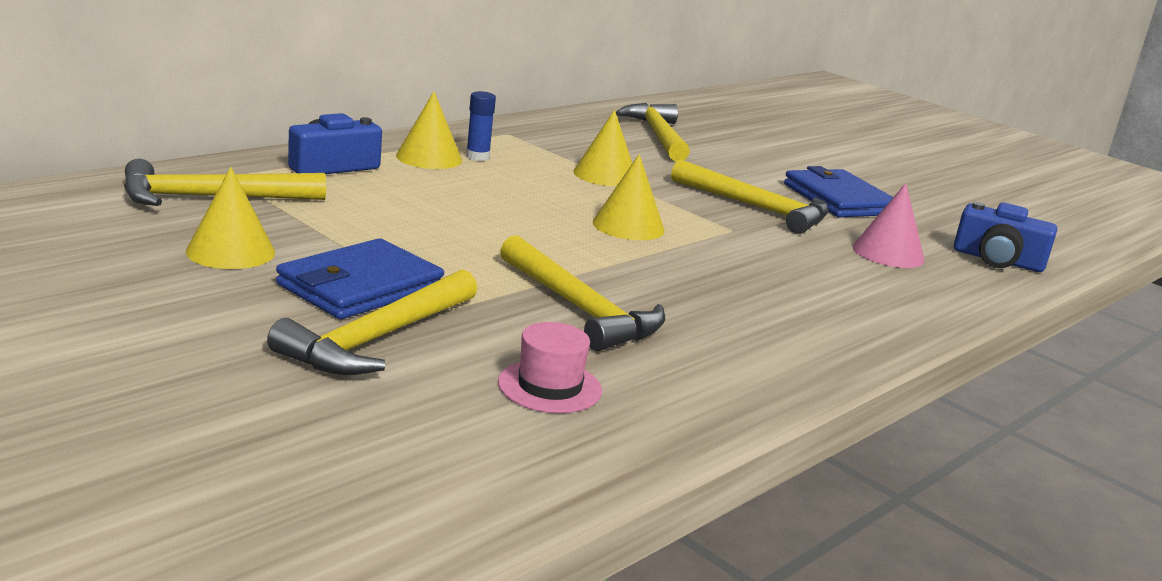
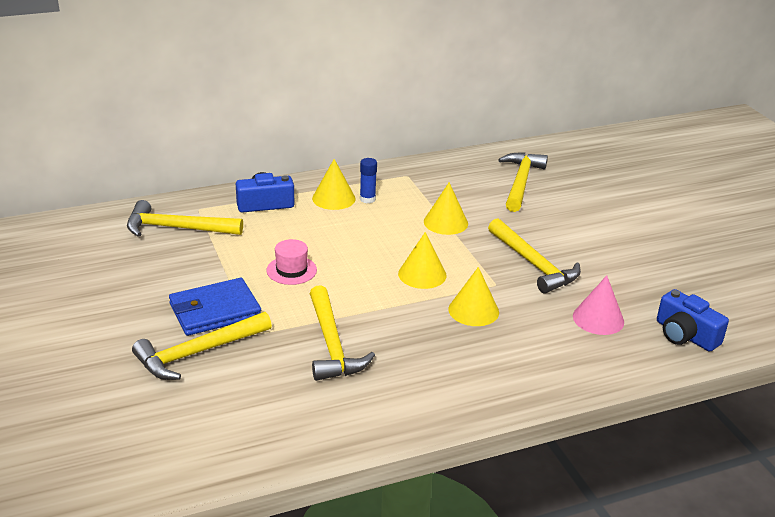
camera: 25 degrees right, 10 degrees up
yellow cone [186,167,275,269] -> yellow cone moved to [448,267,499,326]
pink hat [498,322,602,413] -> pink hat moved to [267,239,317,285]
blue wallet [784,166,893,217] -> none

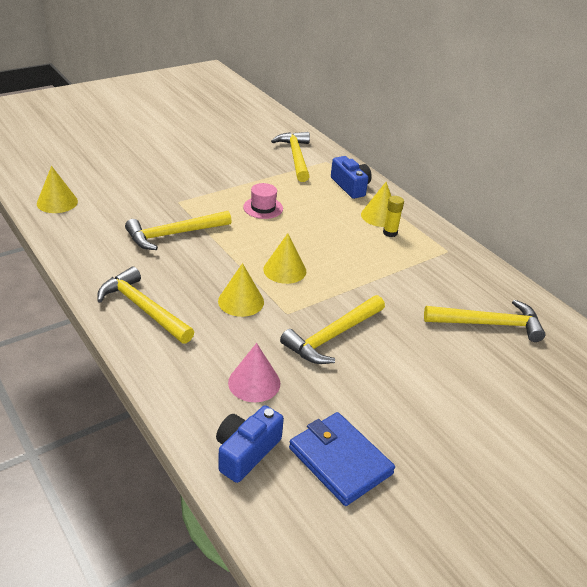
camera: 75 degrees right, 5 degrees up
yellow hammer [132,312,272,380] -> yellow hammer moved to [97,267,194,344]
blue wallet [169,278,261,336] -> blue wallet moved to [289,412,395,506]
blue glue stick [360,158,377,203] -> yellow glue stick [383,196,404,237]
yellow cone [424,182,468,235] -> yellow cone moved to [37,166,78,213]

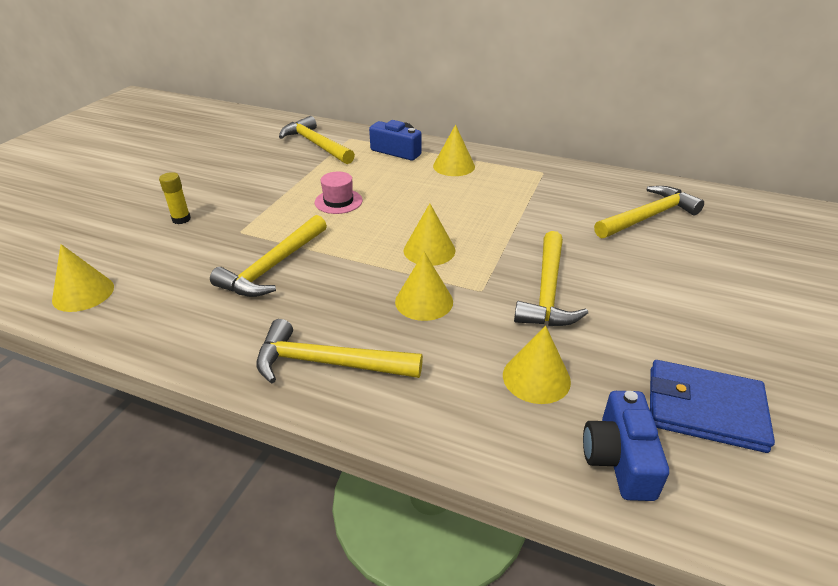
camera: 30 degrees left, 0 degrees up
pink cone [228,343,280,402] -> yellow cone [503,326,571,404]
yellow glue stick [383,196,404,237] -> yellow glue stick moved to [159,172,191,224]

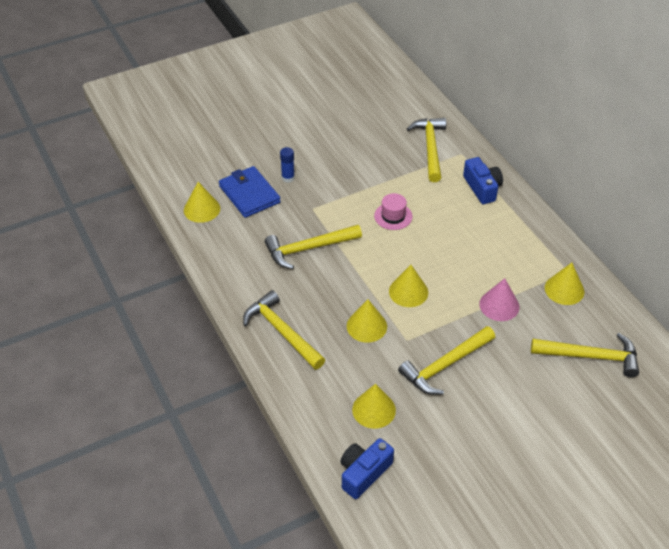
camera: 40 degrees right, 10 degrees up
yellow glue stick [159,172,191,224] -> blue glue stick [280,147,295,183]
yellow cone [433,125,475,176] -> yellow cone moved to [545,263,584,305]
blue wallet [650,360,775,453] -> blue wallet moved to [219,166,281,218]
none -> pink cone [479,278,520,321]

